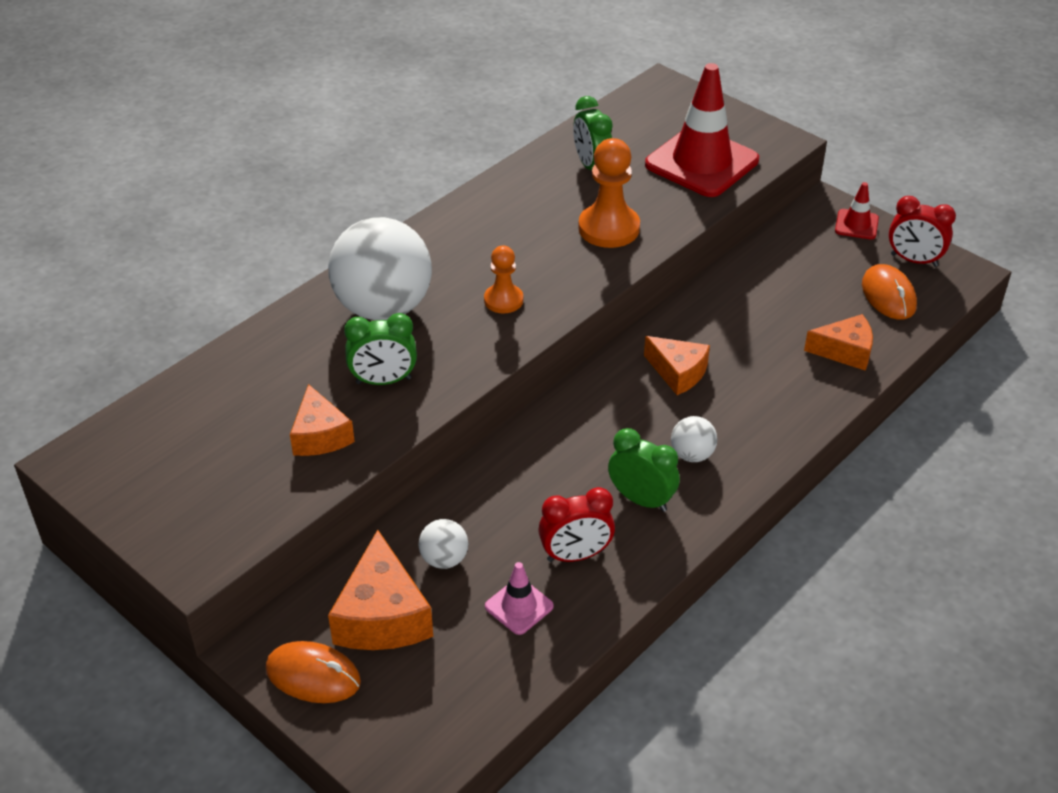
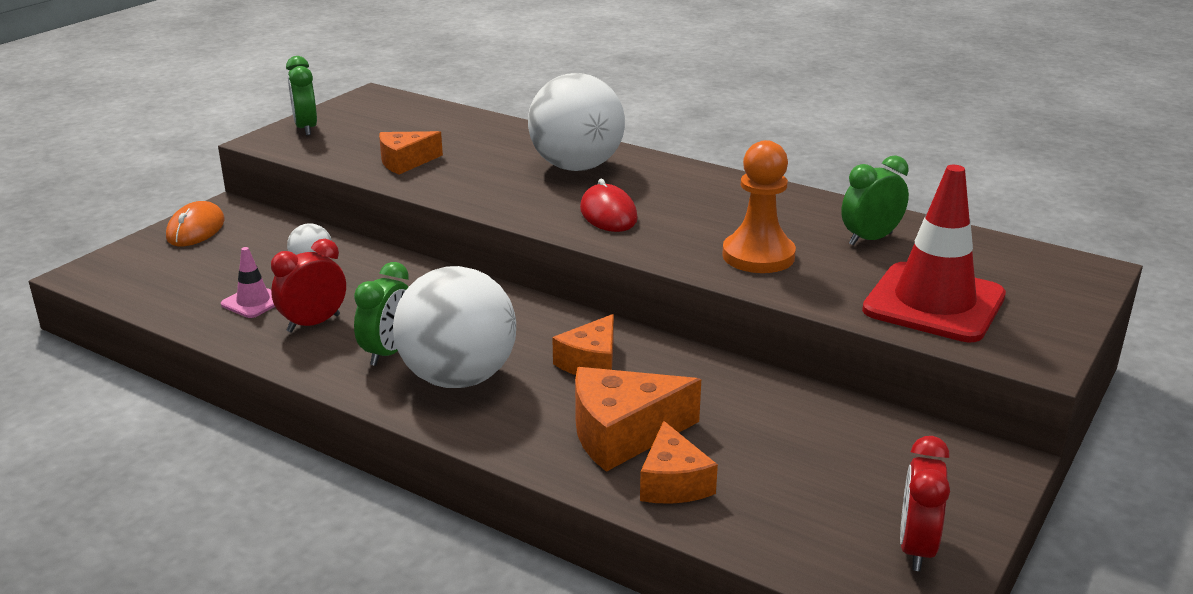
camera: 80 degrees right, 15 degrees down
orange cheese [328,530,433,650] -> orange cheese moved to [575,367,701,472]
green clock [344,313,417,385] -> green clock moved to [286,56,317,136]
orange pawn [484,246,523,313] -> red mouse [580,179,638,232]
red clock [538,487,615,562] -> red clock turned 75 degrees clockwise [271,239,346,333]
white ball [671,416,717,462] -> white ball [393,266,516,388], size x2.31
red traffic cone [835,182,879,239] -> none
orange mouse [862,264,917,320] -> none

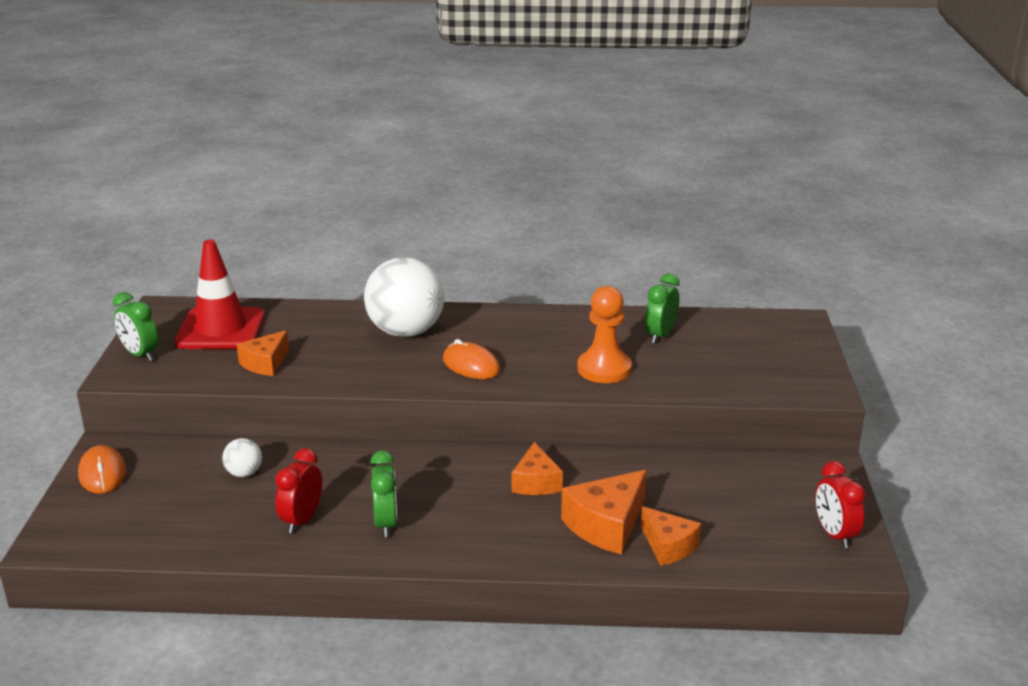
camera: 30 degrees left, 0 degrees up
pink traffic cone [221,247,275,318] -> none
white ball [393,266,516,388] -> none
red mouse [580,179,638,232] -> orange mouse [443,339,500,379]
red traffic cone [862,165,1006,342] -> red traffic cone moved to [175,240,265,349]

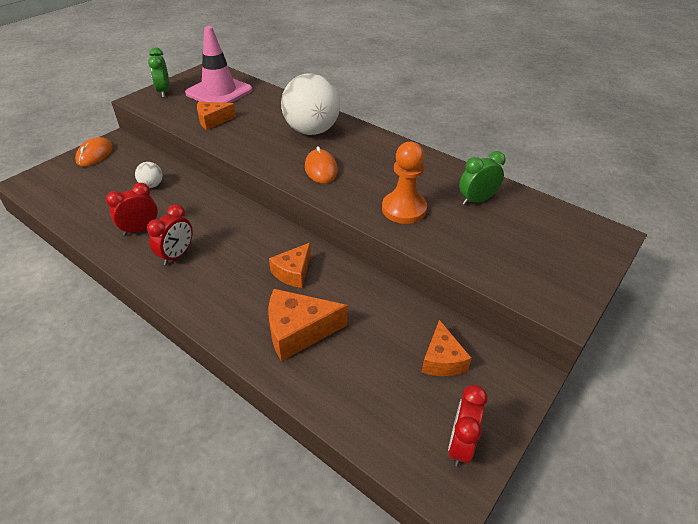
camera: 35 degrees right, 15 degrees up
red traffic cone [175,240,265,349] -> pink traffic cone [185,26,253,103]
green clock [370,450,397,537] -> red clock [147,204,193,265]
orange cheese [641,506,701,566] -> orange cheese moved to [422,320,472,376]

